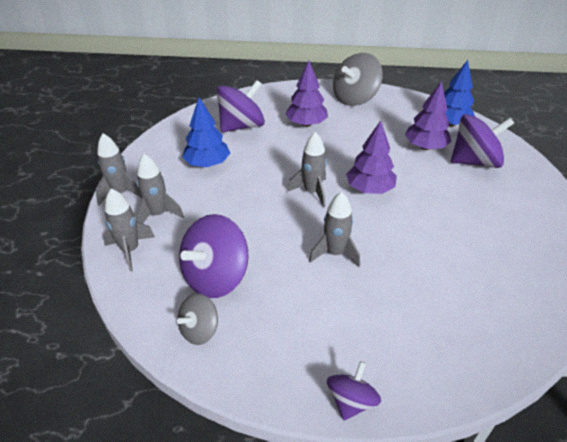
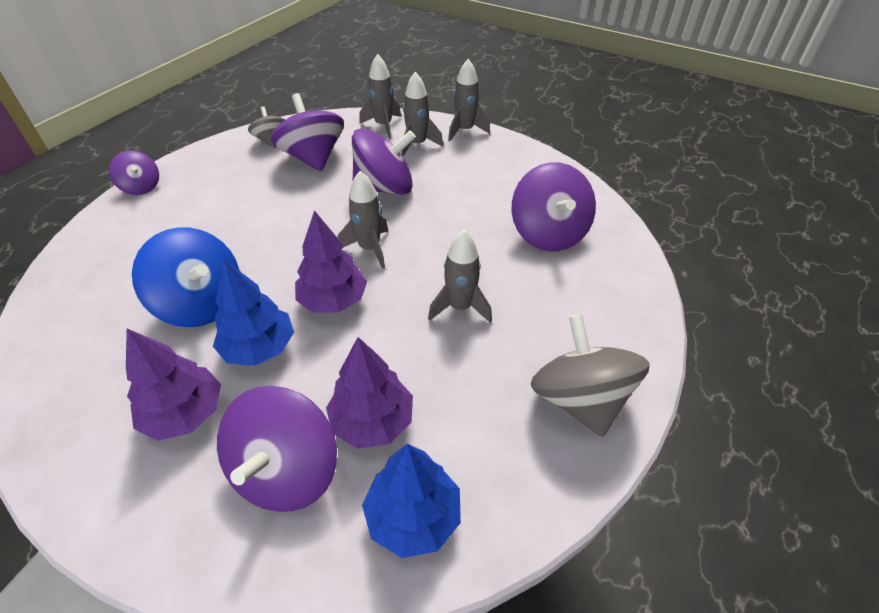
camera: 115 degrees right, 5 degrees up
blue tree [182,97,230,167] -> blue tree moved to [213,259,294,366]
purple tree [285,61,328,127] -> purple tree moved to [126,329,221,441]
grey rocket [309,191,360,267] -> grey rocket moved to [428,229,492,323]
none -> blue spinning top [132,227,240,327]
none -> purple spinning top [352,128,416,195]

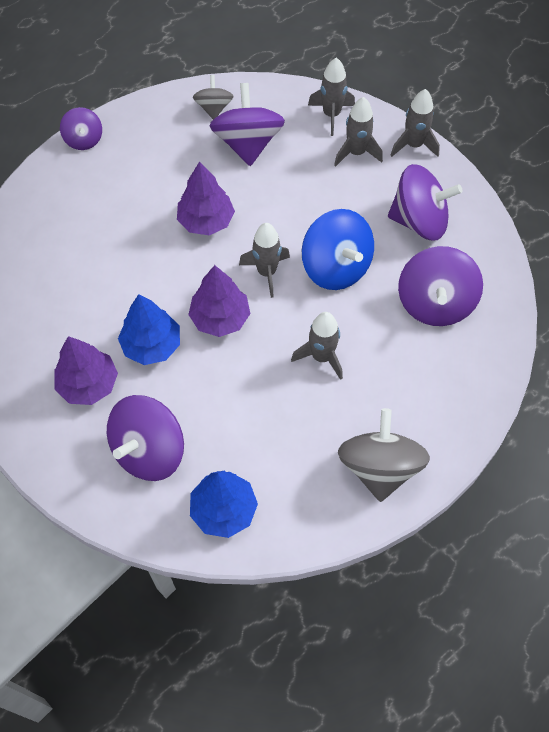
camera: 20 degrees right, 15 degrees up
blue spinning top [132,227,240,327] -> blue spinning top moved to [302,209,374,290]
purple tree [326,337,413,449] -> purple tree moved to [177,161,235,235]
purple spinning top [352,128,416,195] -> purple spinning top moved to [388,164,463,240]

